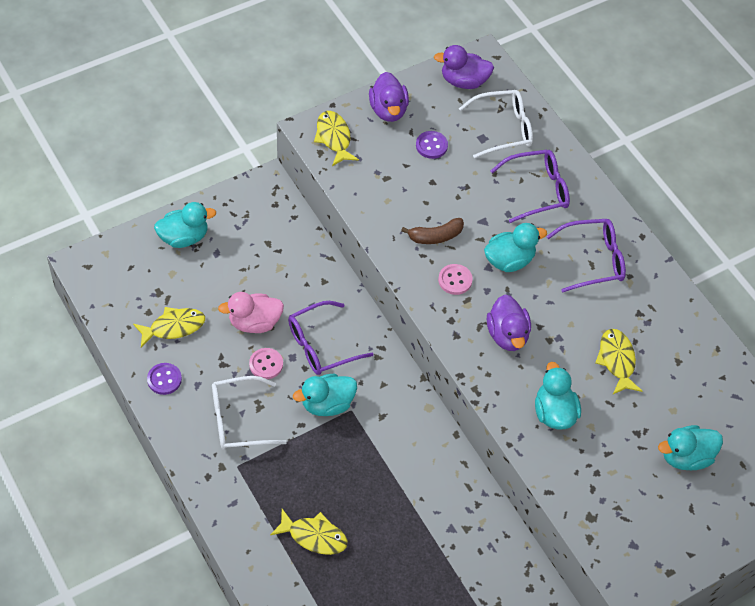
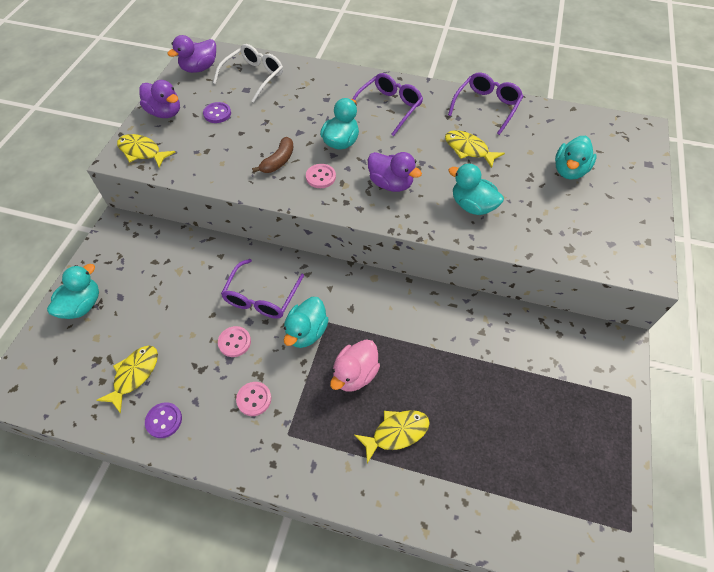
camera: 40 degrees left, 0 degrees up
white glasses [212,376,287,450] -> pink button [236,382,271,416]
pink duck [218,292,284,333] -> pink duck moved to [330,339,380,391]
purple glasses [491,150,570,223] -> purple glasses moved to [448,72,523,135]

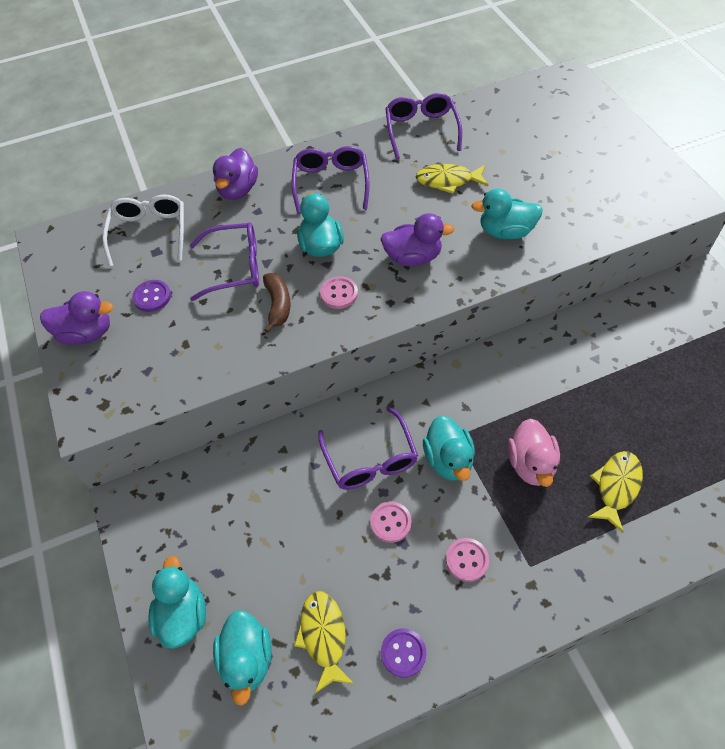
camera: 35 degrees left, 0 degrees up
yellow fish [117,134,175,168] -> none
purple duck [167,35,216,73] -> purple duck moved to [213,148,258,200]
turquoise duck [555,136,597,180] -> turquoise duck moved to [213,610,272,706]
none -> purple glasses [190,222,259,301]

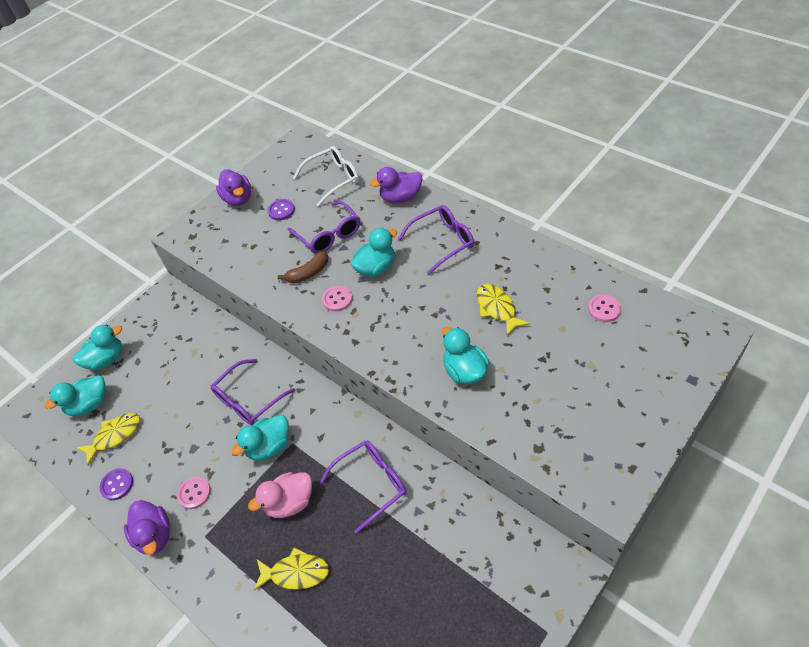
camera: 65 degrees right, 5 degrees down
pink button [370,501,412,543] -> pink button moved to [588,294,622,322]
purple duck [381,213,454,266] -> purple duck moved to [124,500,170,555]
purple glasses [385,93,462,159] -> purple glasses moved to [319,441,406,534]

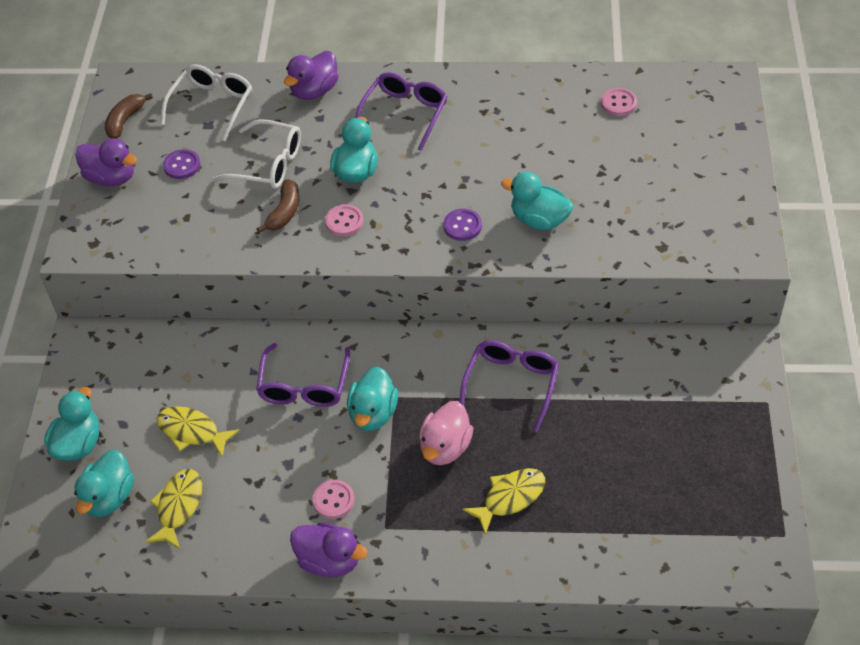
camera: 40 degrees left, 0 degrees up
purple button [100,468,133,500] -> purple button moved to [443,209,482,241]
purple glasses [288,201,360,254] -> white glasses [212,119,301,189]
yellow fish [477,284,530,336] -> yellow fish moved to [156,406,240,457]
none -> brown banana [105,93,153,139]

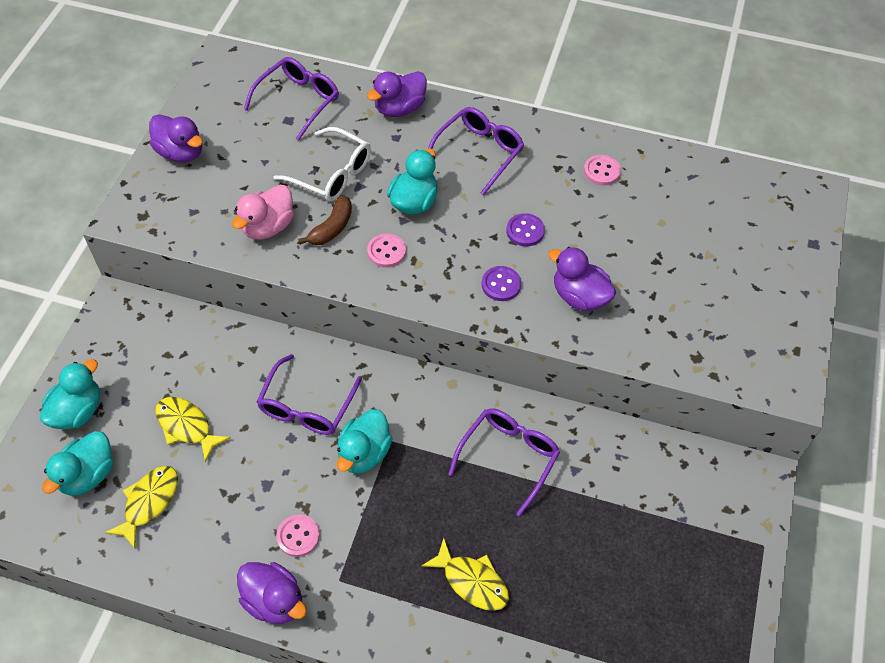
camera: 10 degrees right, 5 degrees up
brown banana [105,93,153,139] -> none
white glasses [160,64,252,141] -> purple glasses [244,57,339,141]
purple button [163,149,200,179] -> purple button moved to [506,213,545,246]
pink duck [419,401,474,465] -> pink duck moved to [232,185,294,239]
yellow fish [462,468,545,535] -> yellow fish turned 60 degrees clockwise [422,538,509,611]
turquoise duck [501,172,573,230] -> purple duck [548,247,616,311]
pink button [601,88,637,116] -> pink button moved to [584,155,621,186]

